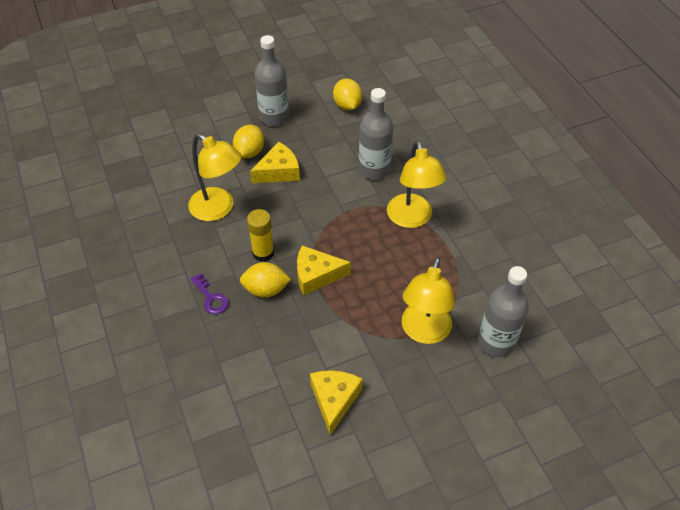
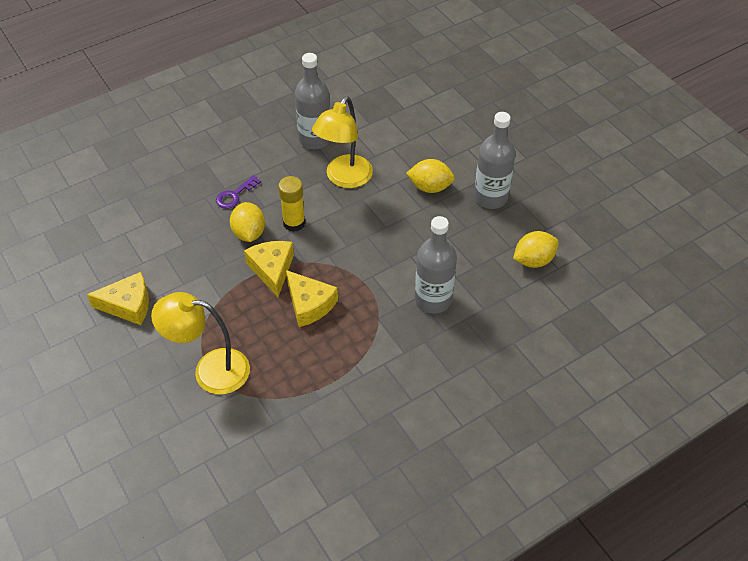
camera: 80 degrees right, 0 degrees up
yellow cheese [250,142,300,183] -> yellow cheese moved to [286,270,338,327]
yellow lamp [387,141,447,228] -> none
grey bottle [478,266,529,357] -> grey bottle moved to [295,53,330,149]

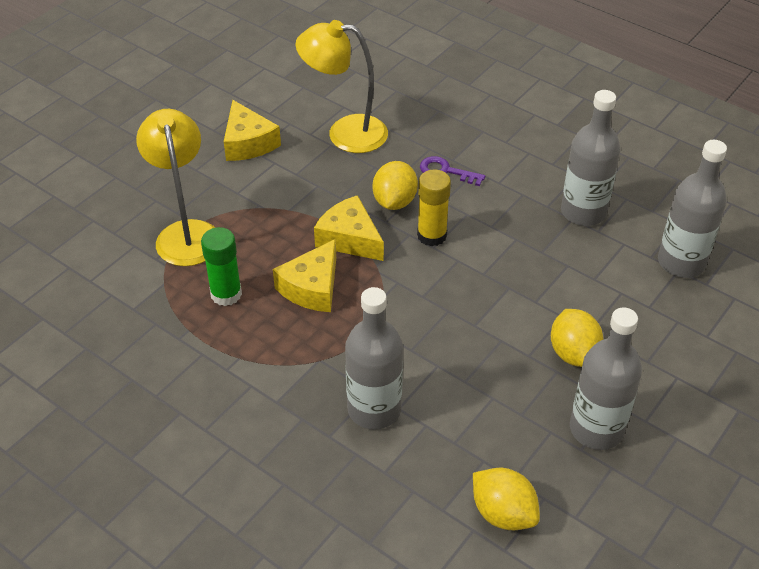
camera: 70 degrees right, 5 degrees down
yellow lemon [230,202,265,242] -> yellow lemon turned 45 degrees counterclockwise [373,161,418,210]
yellow cheese [244,241,294,297] -> yellow cheese turned 105 degrees counterclockwise [314,195,384,261]
yellow lamp [312,96,373,188] -> yellow lamp moved to [296,20,388,153]
none -> green glue stick [201,227,242,306]
none -> grey bottle [658,140,727,278]

